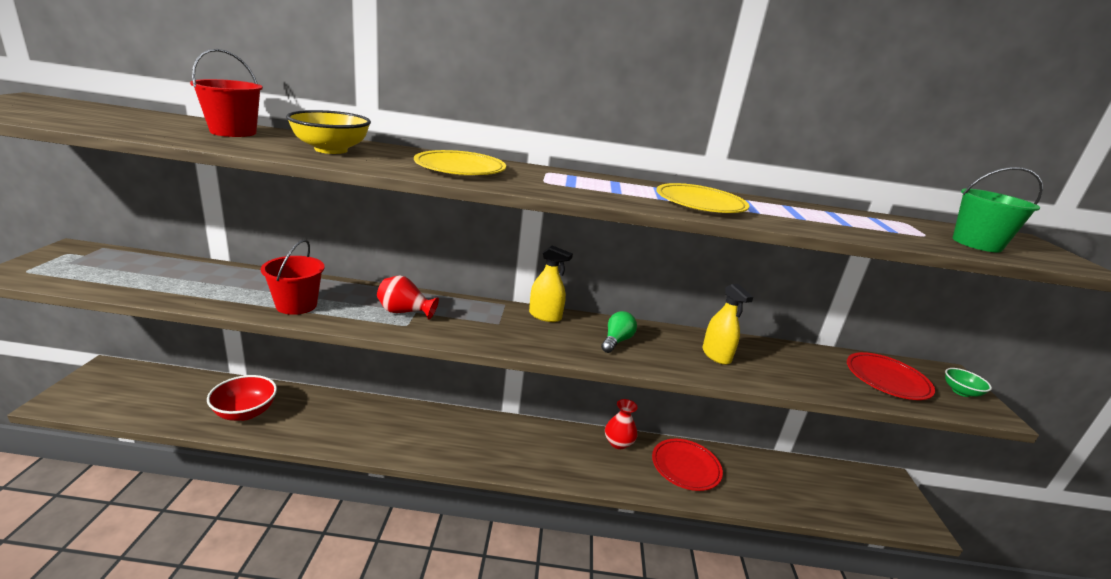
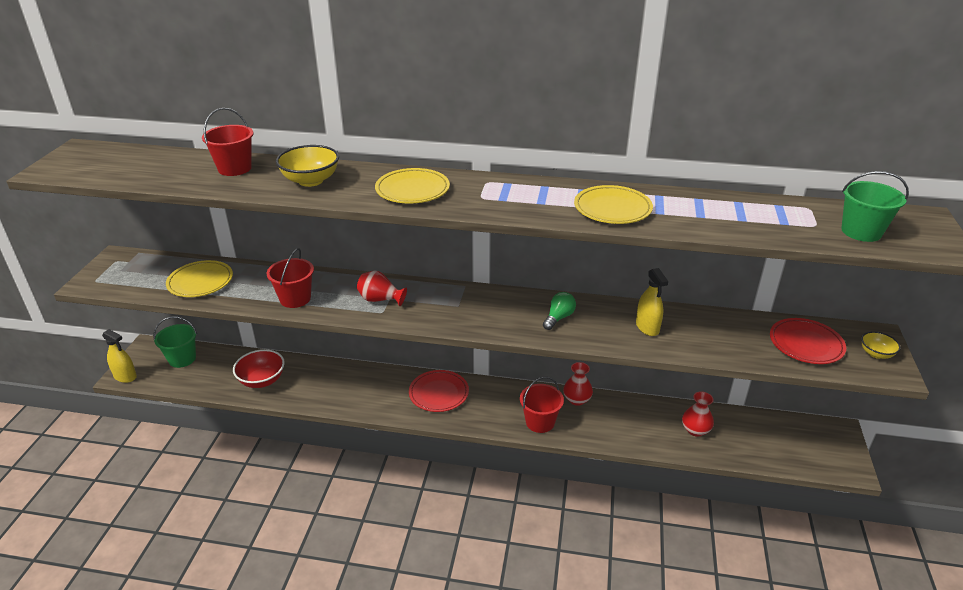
camera: 10 degrees right, 10 degrees up
yellow spray bottle [529,246,573,322] -> yellow spray bottle moved to [102,329,137,383]
red plate [652,439,723,491] -> red plate moved to [409,370,469,412]
green bowl [945,368,992,397] -> yellow bowl [861,332,901,359]
none -> green bucket [153,316,197,368]
none -> yellow plate [166,260,233,297]
none -> red bucket [520,377,564,433]
none -> red vase [682,391,714,437]

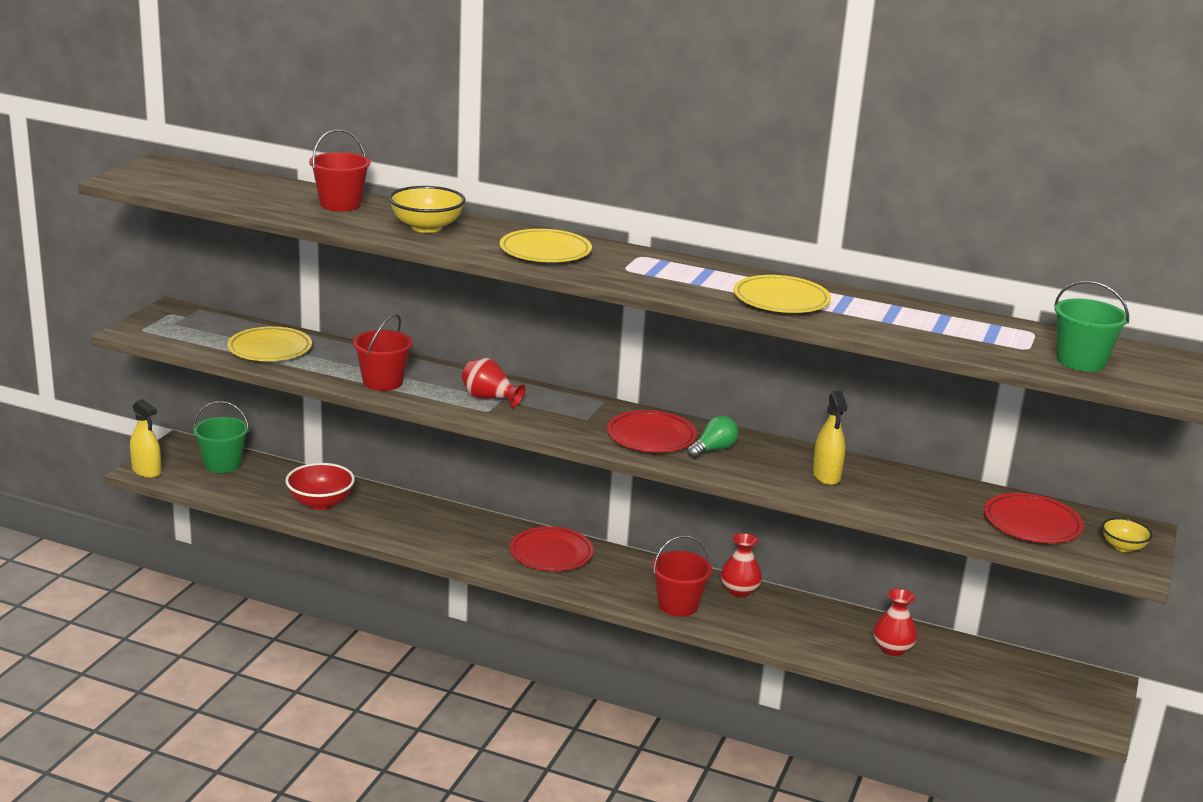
camera: 10 degrees right, 10 degrees down
none -> red plate [607,410,697,452]

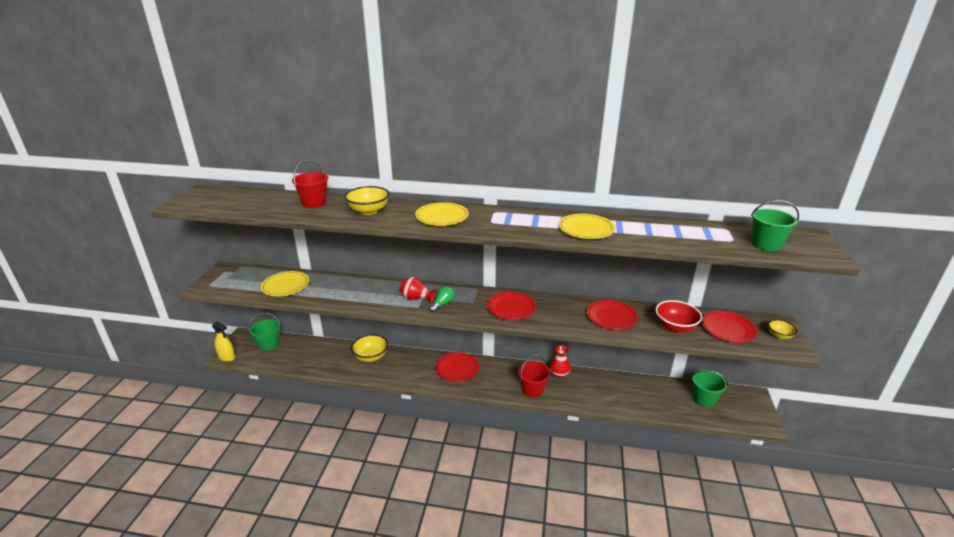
camera: 10 degrees left, 5 degrees up
red bowl [285,463,355,510] -> red bowl moved to [655,300,702,333]
red bucket [353,314,413,391] -> none
green light bulb [687,416,738,459] -> green light bulb moved to [429,286,455,313]
yellow spray bottle [812,391,847,485] -> red plate [586,300,638,330]
red vase [873,589,917,656] -> none
none -> yellow bowl [351,334,388,362]
none -> green bucket [691,370,728,407]

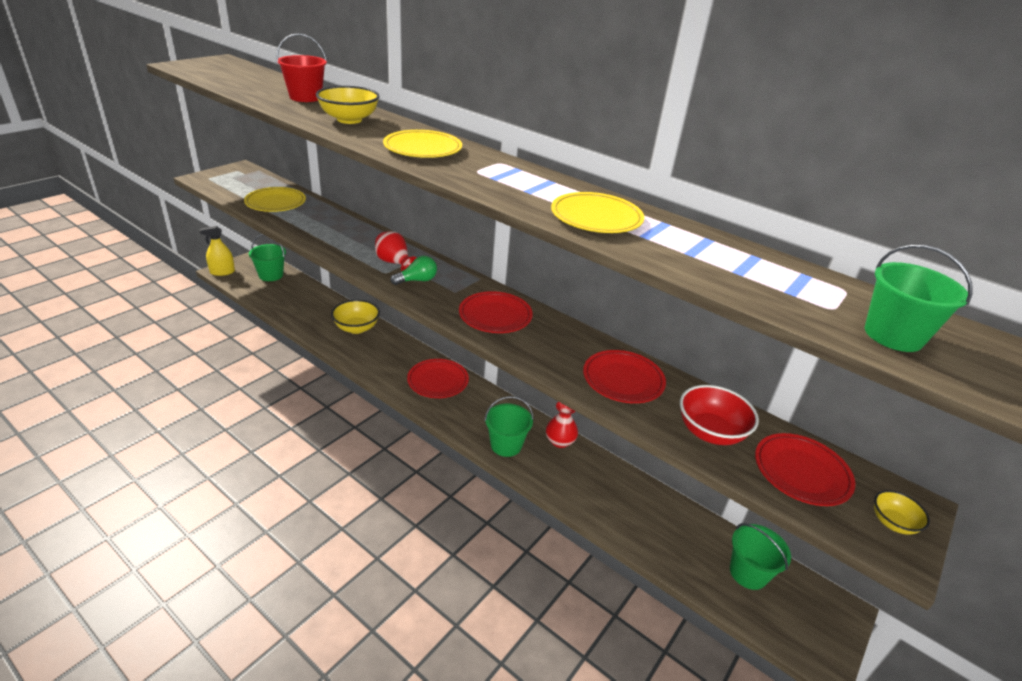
camera: 25 degrees right, 5 degrees up
yellow spray bottle [212,321,236,362] -> yellow spray bottle turned 105 degrees clockwise [200,226,235,276]
red bucket [518,355,550,398] -> green bucket [484,396,534,457]

